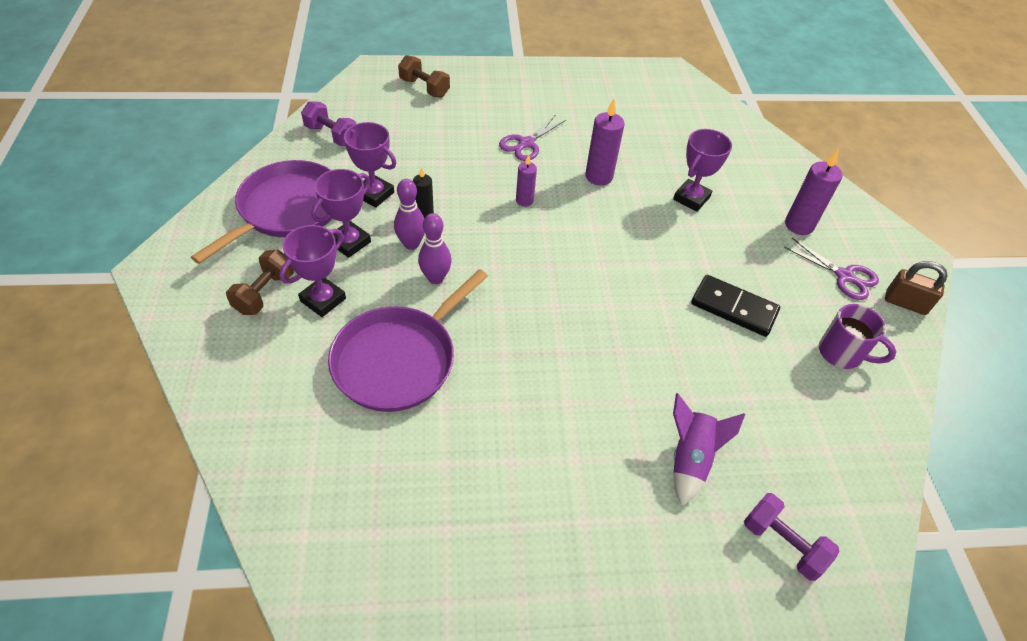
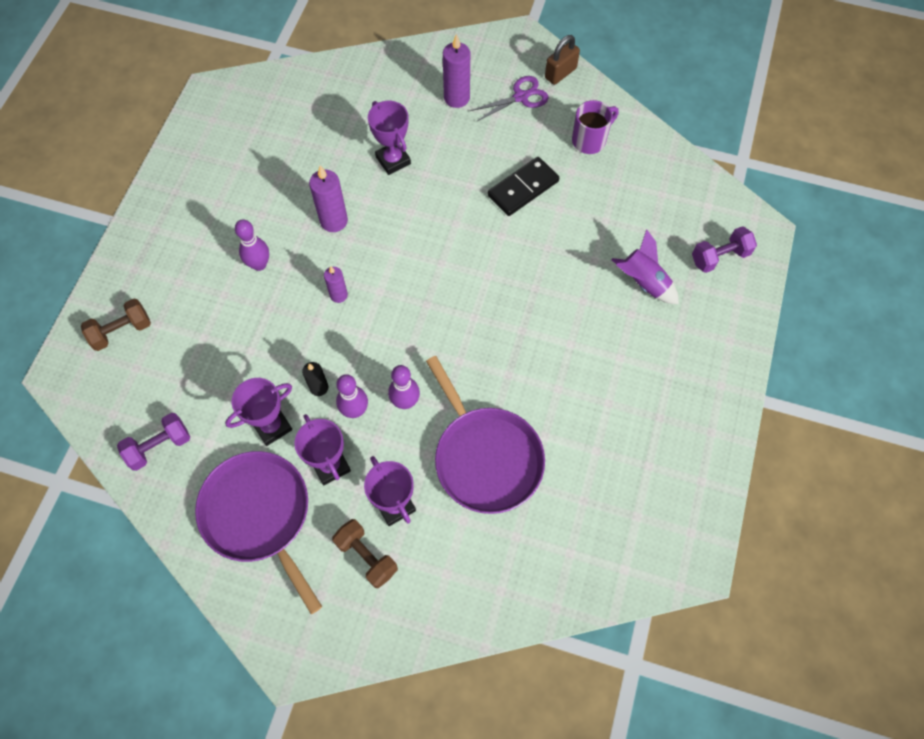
camera: 65 degrees left, 15 degrees up
purple scissors [499,114,567,161] -> purple bowling pin [235,220,269,271]

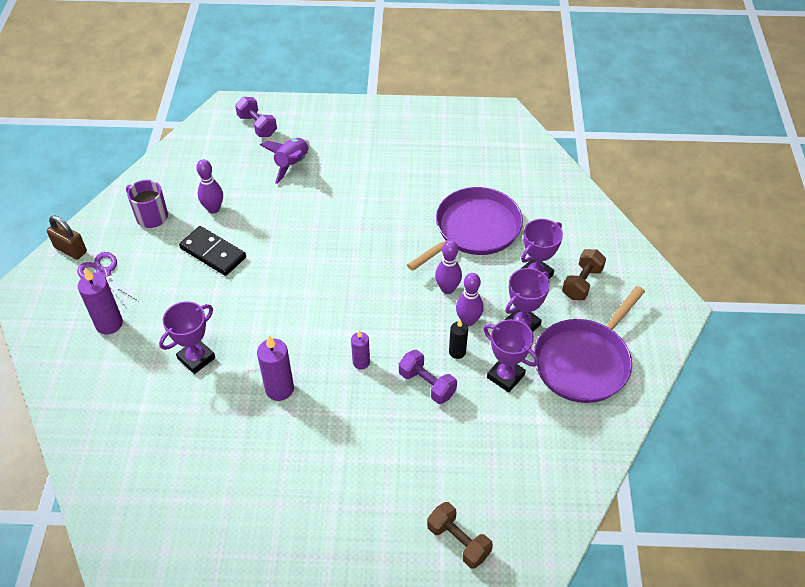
camera: 105 degrees left, 15 degrees down
purple dumbbell [117,413,190,471] -> purple dumbbell moved to [399,350,457,404]
purple bowling pin [235,220,269,271] -> purple bowling pin moved to [196,159,223,213]

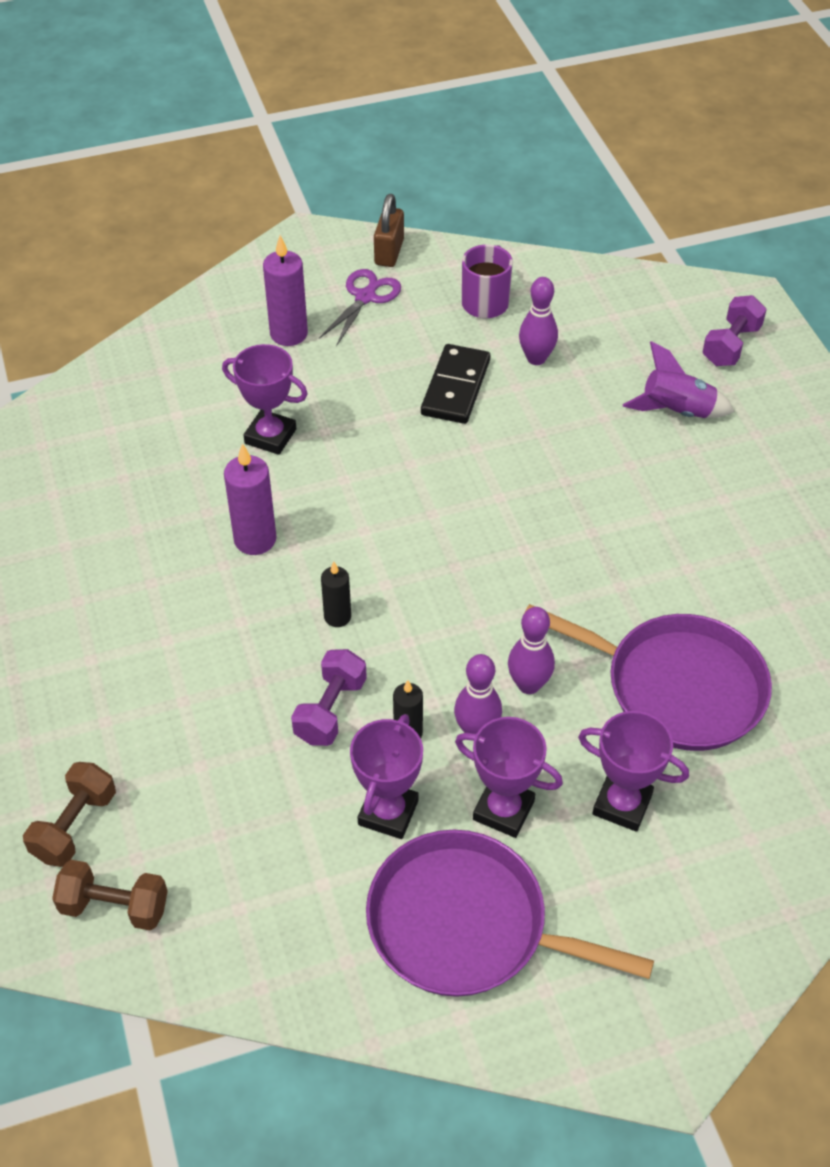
camera: 70 degrees right, 0 degrees up
purple candle [351,330,370,370] -> black candle [321,562,351,627]
brown dumbbell [562,249,606,300] -> brown dumbbell moved to [52,860,168,931]

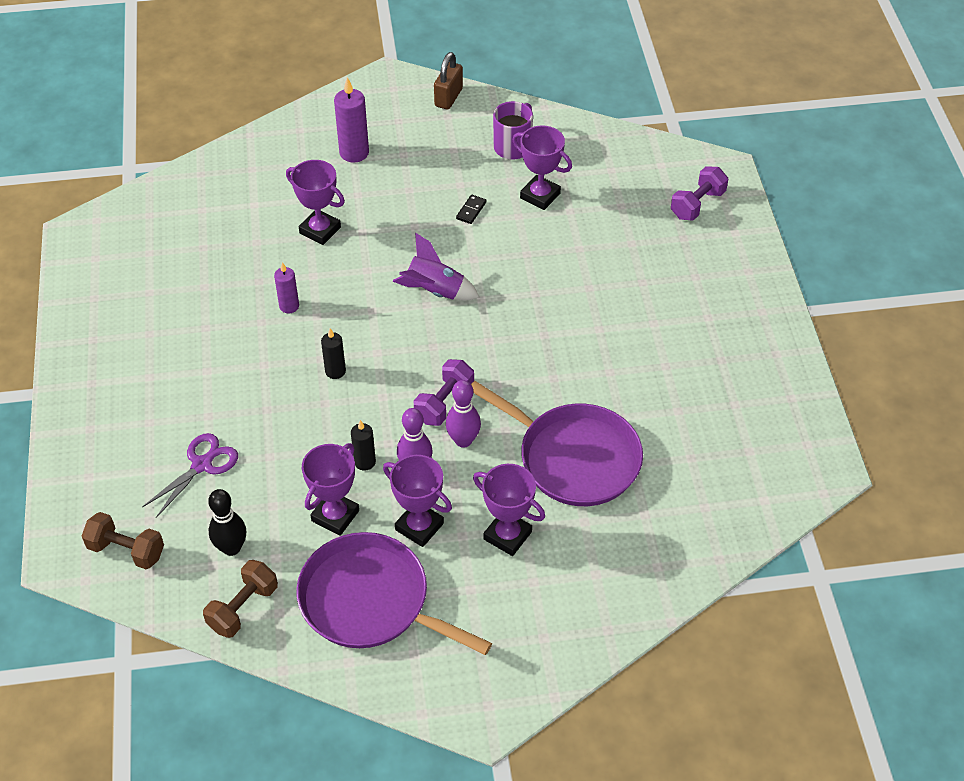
camera: 10 degrees right, 0 degrees up
brown dumbbell [23,762,116,867] -> brown dumbbell moved to [203,560,278,638]
purple candle [224,443,277,555] -> purple candle [274,262,299,313], size x0.61
purple dumbbell [291,649,367,746] -> purple dumbbell moved to [414,359,474,426]
purple scissors [319,269,401,346] -> purple scissors moved to [142,433,238,518]
black domino [421,344,490,424] -> black domino [456,195,486,224], size x0.46
purple bowling pin [519,277,558,365] -> purple trophy [513,126,572,210]
purple rocket [623,341,735,418] -> purple rocket moved to [392,233,480,301]
none -> black bowling pin [208,489,246,556]

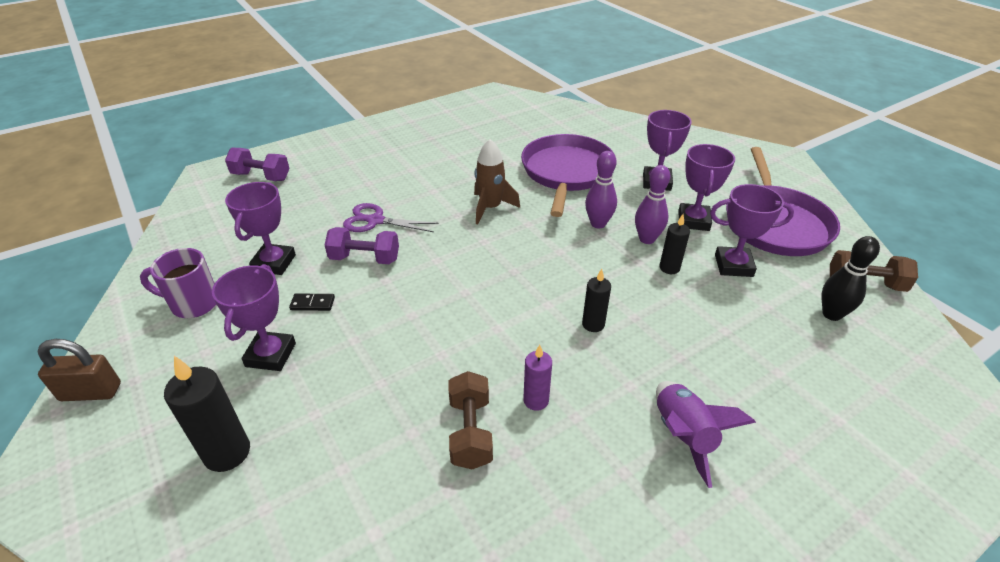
camera: 115 degrees left, 10 degrees down
brown dumbbell [82,512,164,569] -> brown dumbbell moved to [449,371,493,470]
purple scissors [142,433,238,518] -> purple scissors moved to [343,203,439,232]
purple trophy [286,160,345,245] -> purple trophy moved to [212,264,296,371]
purple candle [334,77,369,163] -> black candle [164,356,250,472]
purple rocket [392,233,480,301] -> purple rocket moved to [656,381,756,488]
purple dumbbell [414,359,474,426] -> purple dumbbell moved to [325,227,399,264]
none -> brown rocket [474,139,520,224]

